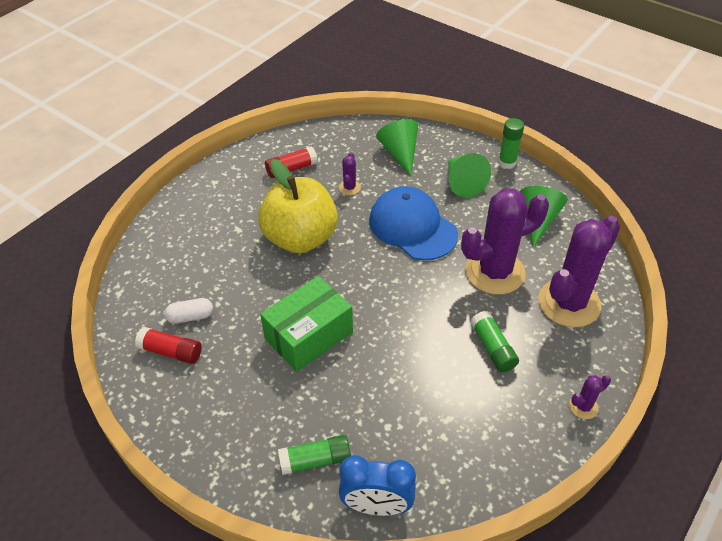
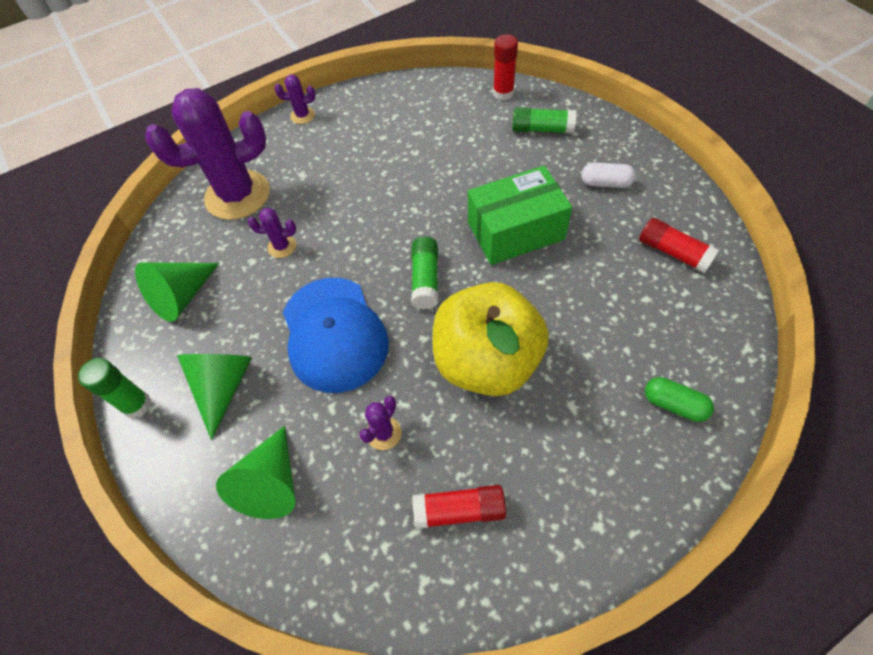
camera: 155 degrees left, 10 degrees up
white capsule [165,298,213,324] -> white capsule moved to [581,163,636,188]
blue clock [339,455,416,516] -> red glue stick [493,34,518,100]
purple cactus [461,188,549,295] -> purple cactus [248,208,296,258], size x0.41
green glue stick [470,311,519,372] -> green glue stick moved to [411,236,438,309]
none -> green capsule [645,377,714,422]

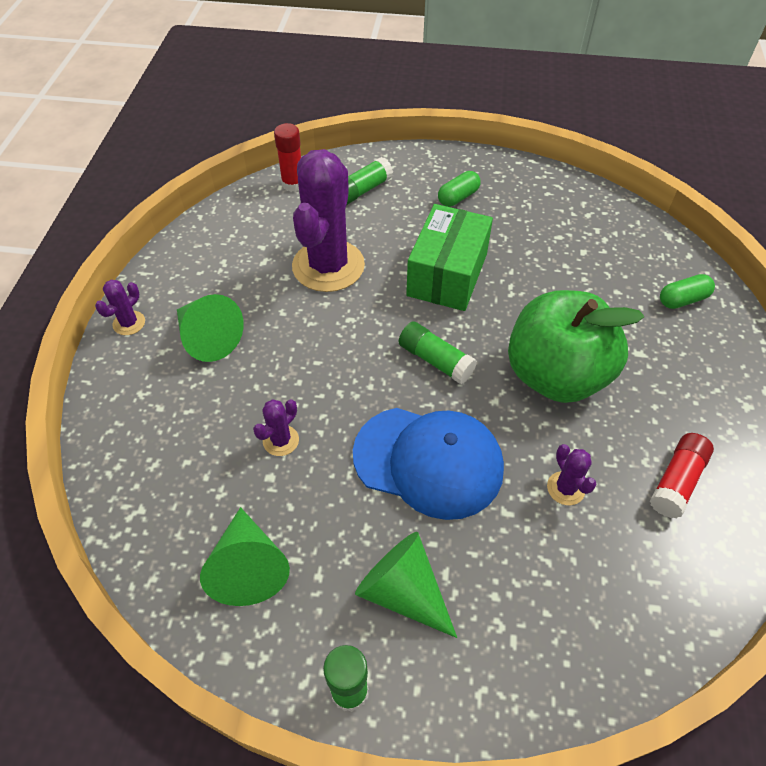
camera: 55 degrees left, 5 degrees down
purple cactus [145,88,270,220] -> purple cactus moved to [292,149,365,292]
green cone [216,426,295,519] -> green cone moved to [177,294,244,362]
yellow apple [433,282,549,396] -> green apple [508,290,644,403]
white capsule [581,163,636,188] -> green capsule [438,171,481,207]
red glue stick [639,218,719,274] -> none

